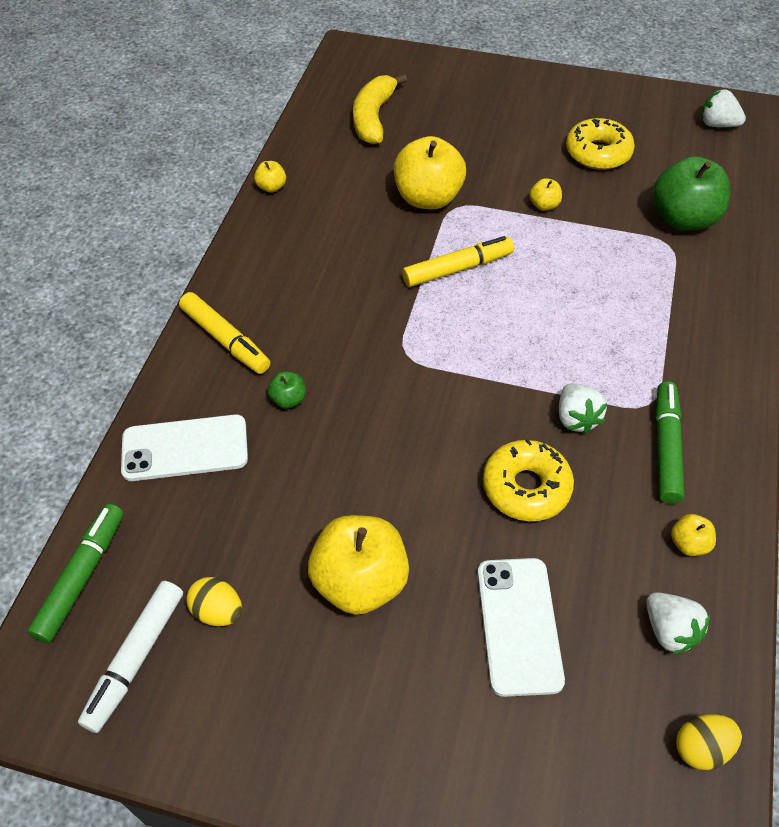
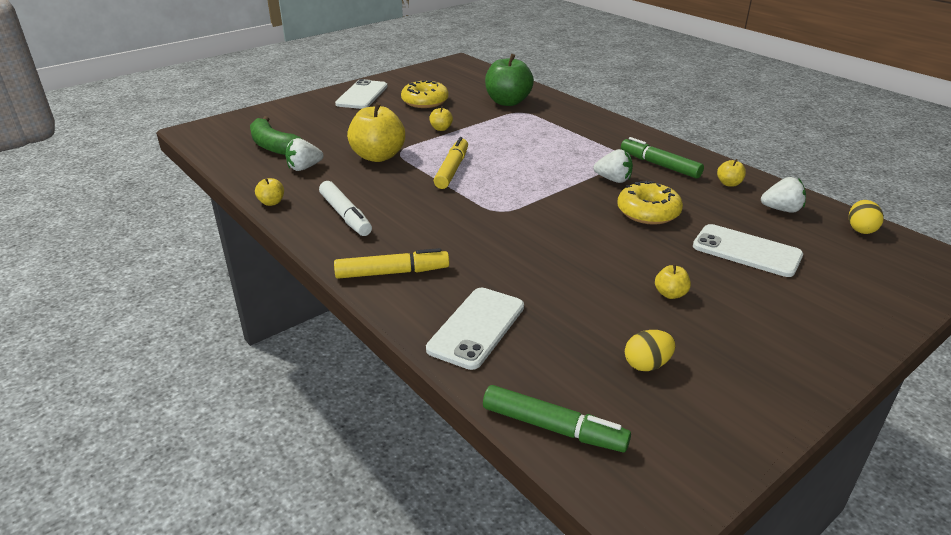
camera: 55 degrees left, 20 degrees down
green marker [27,504,124,643] -> green marker turned 150 degrees clockwise [483,385,631,452]
white marker [78,581,183,733] -> white marker moved to [319,181,372,236]
green apple [267,372,306,409] -> none
yellow apple [308,515,409,615] -> yellow apple [655,264,691,299], size x0.45
yellow banana [353,74,407,144] -> green banana [250,116,302,155]
white strawberry [701,89,746,127] -> white strawberry moved to [285,138,324,171]
none -> white phone [335,79,387,109]

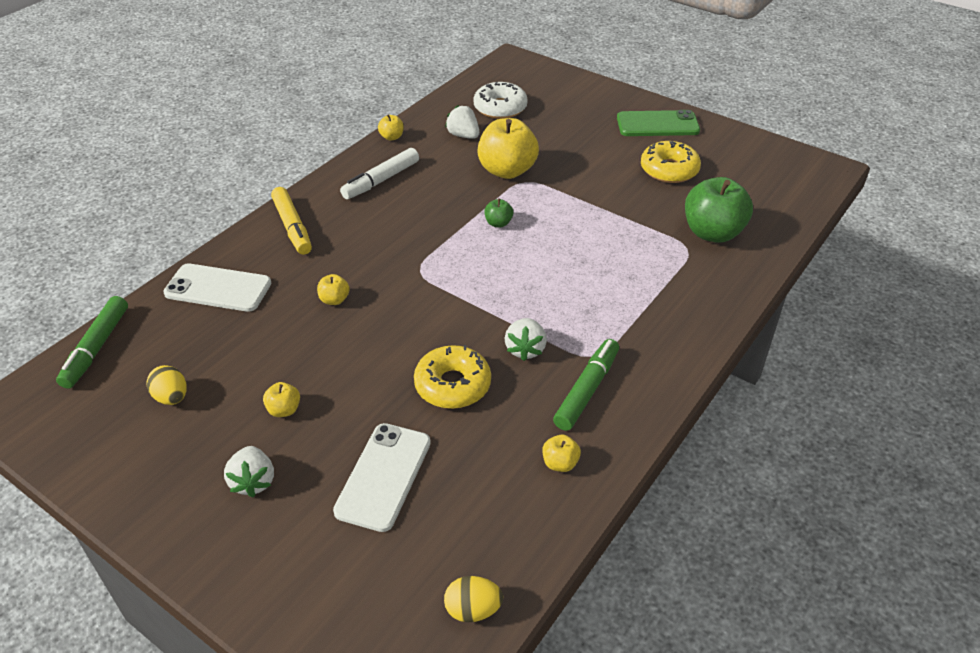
camera: 75 degrees right, 10 degrees up
green banana [250,116,302,155] -> white donut [473,82,528,119]
white phone [335,79,387,109] -> green phone [617,110,700,136]
yellow apple [429,106,453,131] -> yellow apple moved to [317,274,350,305]
yellow marker [434,137,468,189] -> green apple [484,198,513,228]
white strawberry [761,177,806,213] -> white strawberry moved to [224,446,274,497]

